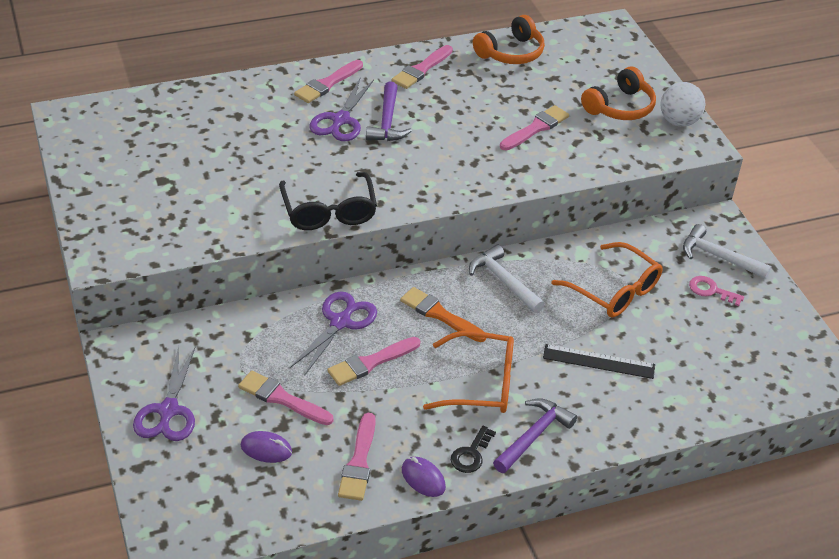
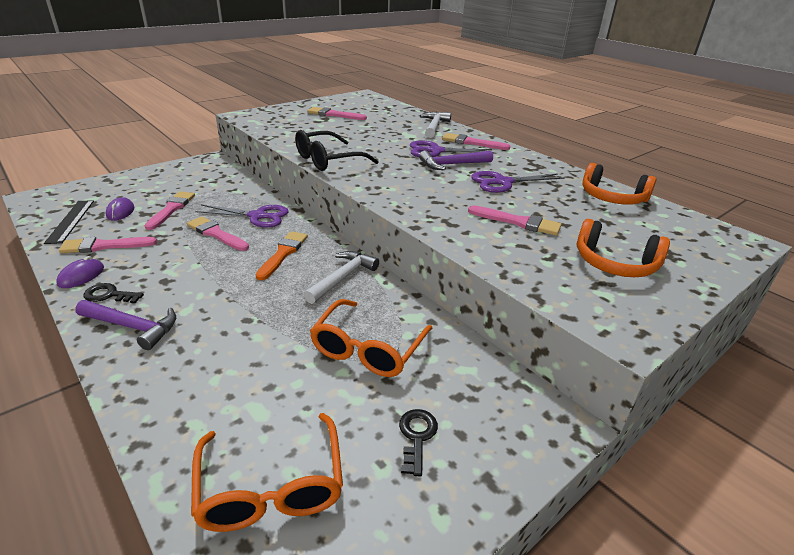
camera: 70 degrees right, 10 degrees down
purple scissors [133,346,195,441] -> purple scissors moved to [471,171,565,193]
pink brush [391,45,453,89] -> pink brush moved to [307,107,367,120]
orange glasses [423,331,514,413] -> orange glasses moved to [191,413,343,532]
black ruler [543,344,655,379] -> black ruler moved to [44,200,94,244]
white ball [660,82,705,126] -> none
white hammer [683,224,771,279] -> white hammer moved to [420,112,451,138]
pink key [689,276,744,306] -> black key [399,409,438,477]

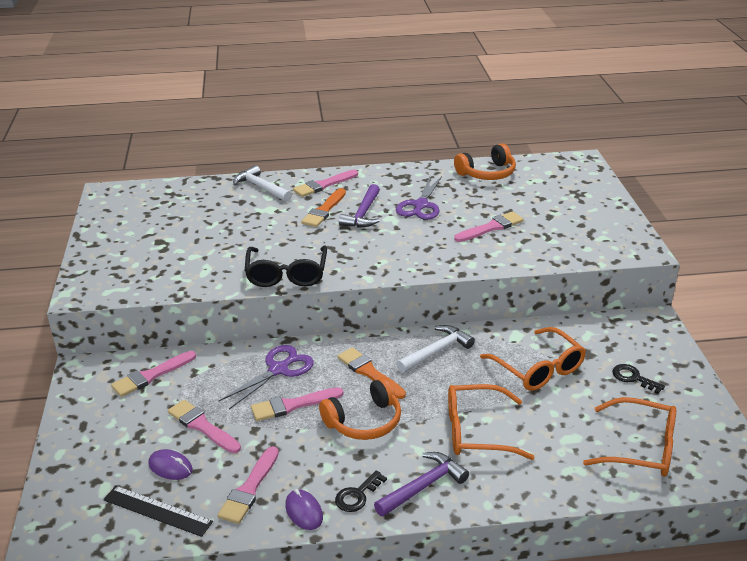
camera: 55 degrees left, 0 degrees up
white hammer [304,251,379,304] -> white hammer turned 75 degrees clockwise [396,325,475,373]
pink brush [307,107,367,120] -> pink brush moved to [111,351,196,397]
purple scissors [410,140,494,157] -> orange brush [301,188,346,227]
orange headphones [577,219,670,277] -> orange headphones moved to [319,377,401,440]
none -> orange glasses [448,384,534,460]

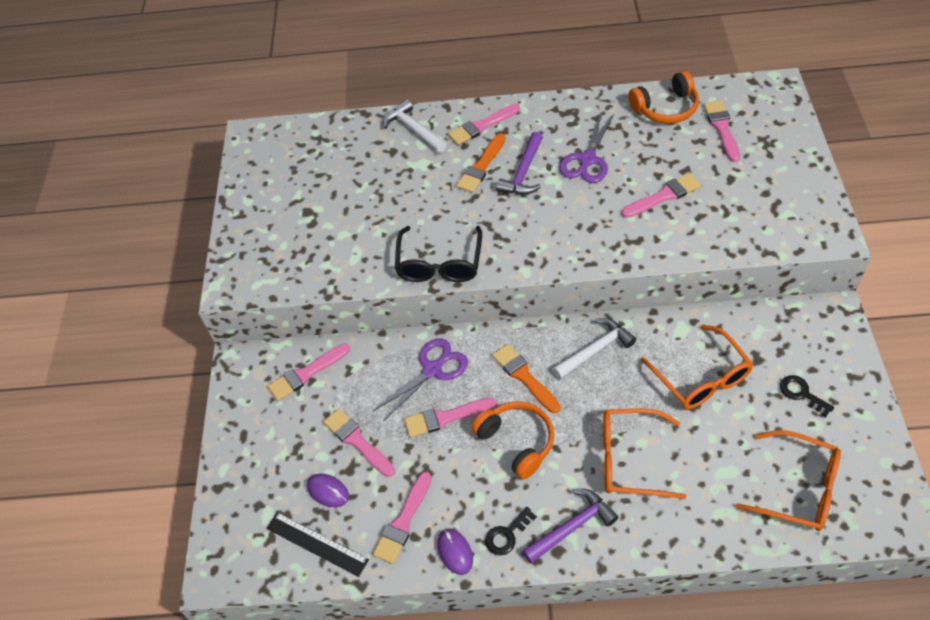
camera: 10 degrees right, 20 degrees up
orange headphones [319,377,401,440] -> orange headphones turned 105 degrees counterclockwise [472,401,554,479]
none -> pink brush [704,101,740,162]

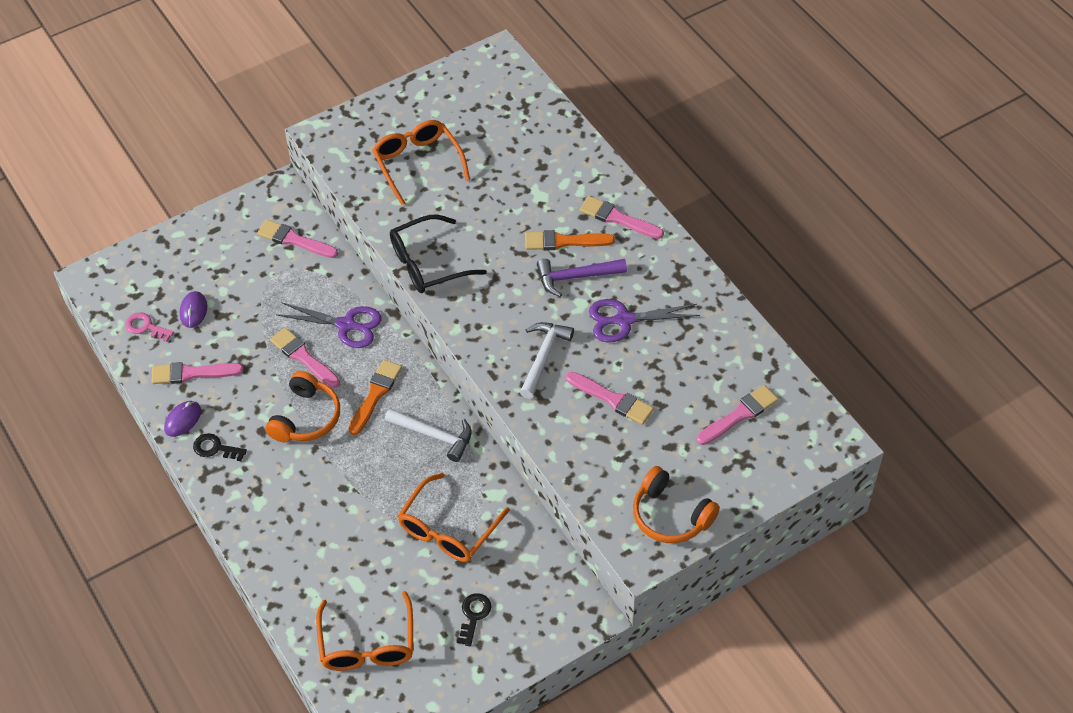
camera: 55 degrees right, 0 degrees up
black ruler [266,512,369,577] -> pink key [125,312,174,342]
pink brush [323,408,395,477] -> none
white hammer [384,99,447,153] -> white hammer moved to [520,322,574,399]
purple hammer [523,489,618,564] -> none
orange glasses [603,408,686,499] -> orange glasses moved to [372,120,470,205]
orange headphones [628,71,699,124] -> orange headphones moved to [633,466,720,543]

